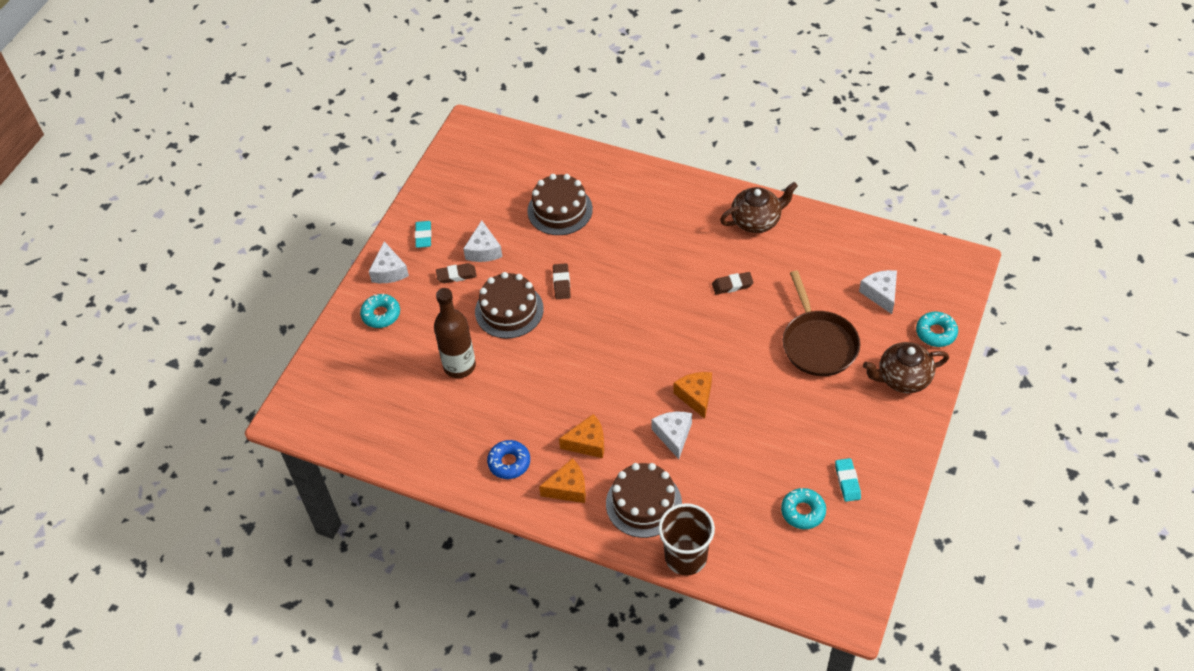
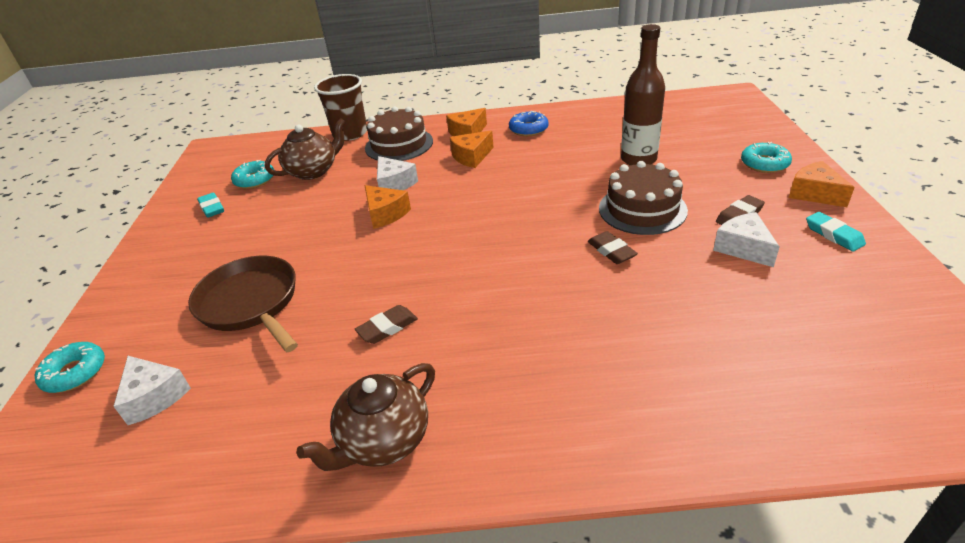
camera: 155 degrees right, 15 degrees down
white cheese [369,241,409,283] -> orange cheese [789,161,855,207]
brown cake [527,174,593,235] -> none
brown teapot [863,342,949,393] -> brown teapot moved to [265,119,346,180]

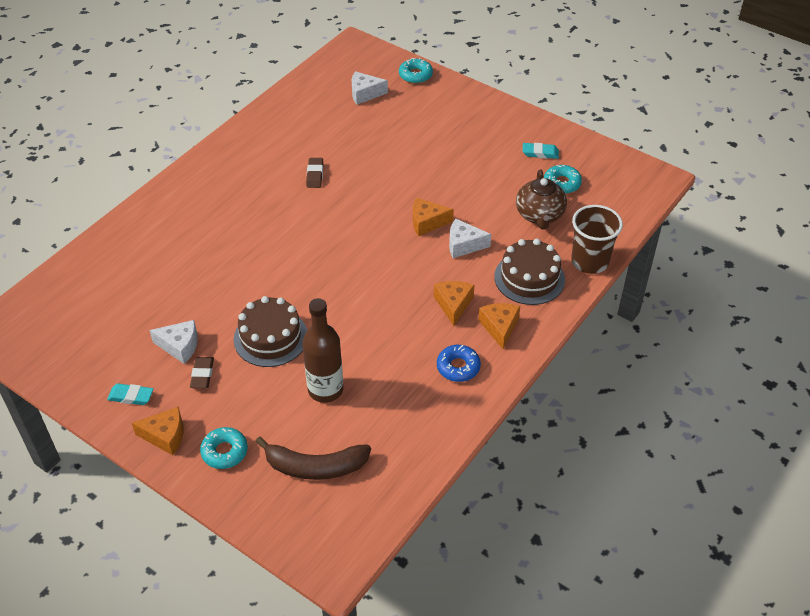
camera: 125 degrees right, 10 degrees up
brown pan [188,256,298,352] -> none
brown teapot [297,363,435,471] -> none
brown eraser [587,231,638,264] -> none
none -> brown banana [255,436,371,480]

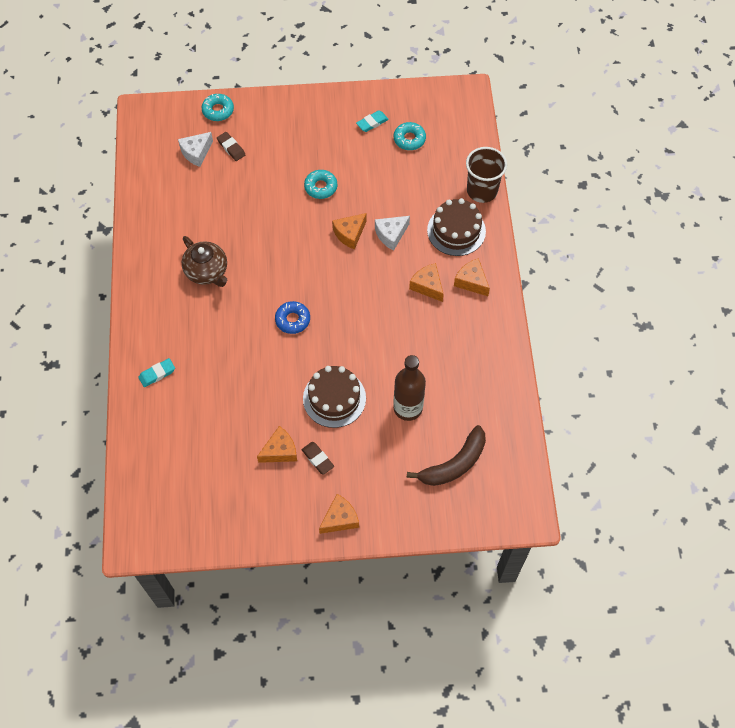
camera: 40 degrees left, 15 degrees up
turquoise eraser [107,384,153,405] -> turquoise eraser moved to [138,358,175,387]
white cheese [149,320,198,364] -> orange cheese [257,426,297,463]
turquoise donut [200,427,248,469] -> turquoise donut moved to [304,170,337,199]
brown eraser [306,158,323,188] -> brown eraser moved to [217,132,245,161]
blue donut [437,345,481,382] -> blue donut moved to [275,301,310,334]
brown teapot [516,169,567,229] -> brown teapot moved to [182,236,227,287]

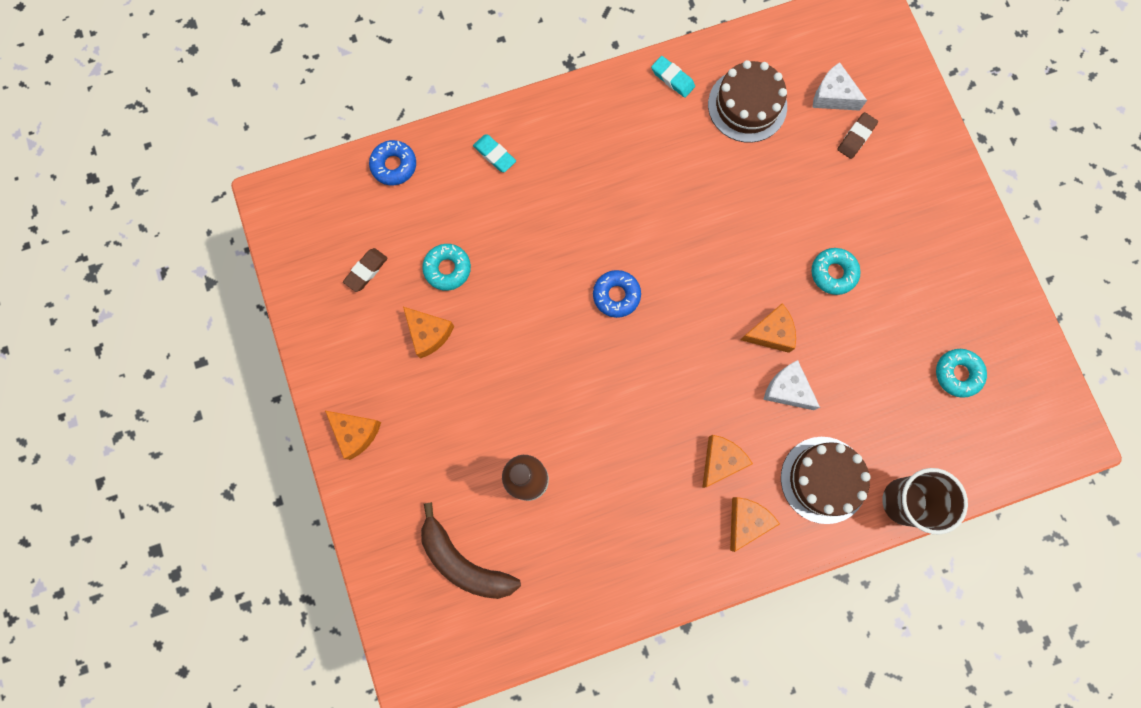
camera: 75 degrees right, 15 degrees up
brown teapot [182,236,227,287] -> none
turquoise donut [202,94,234,121] -> turquoise donut moved to [422,244,471,291]
brown eraser [302,442,334,475] -> brown eraser moved to [343,248,388,292]
brown cake [303,366,366,428] -> brown cake moved to [708,60,787,143]
orange cheese [332,213,367,249] -> orange cheese turned 135 degrees clockwise [741,303,796,353]
turquoise eraser [356,110,389,132] -> turquoise eraser moved to [651,56,695,98]
none -> blue donut [369,140,416,185]

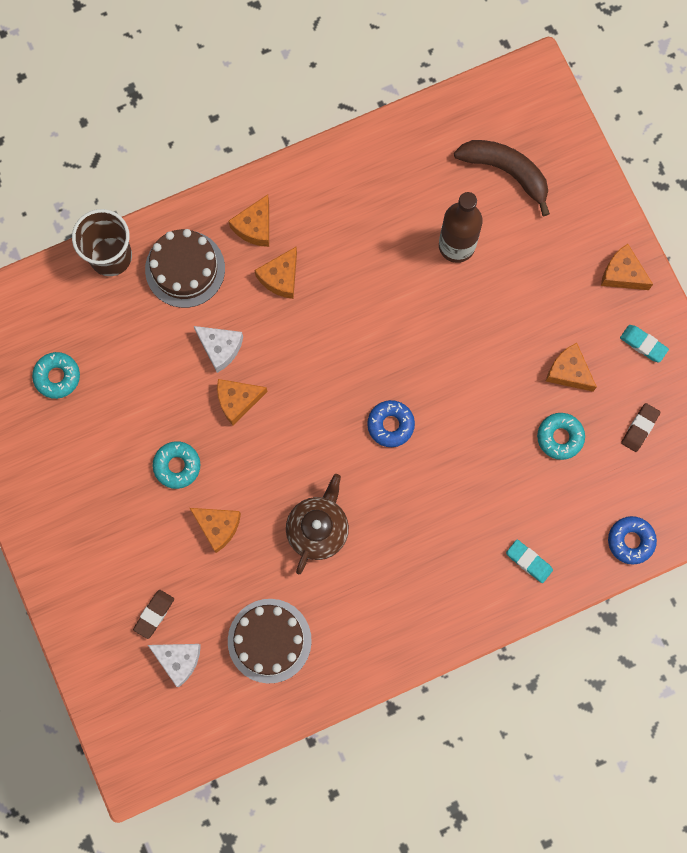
camera: 175 degrees right, 0 degrees up
turquoise eraser [651,56,695,98] -> turquoise eraser moved to [620,325,669,362]
none -> orange cheese [190,508,241,553]
none -> brown teapot [286,474,349,574]

